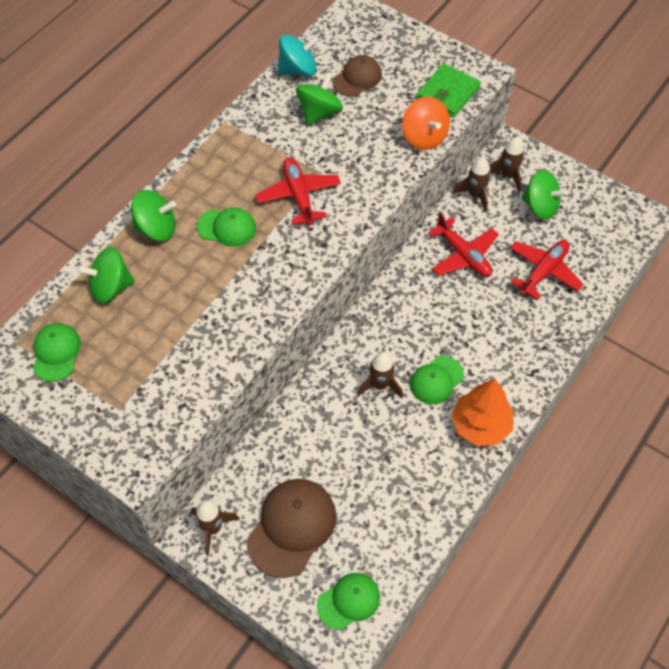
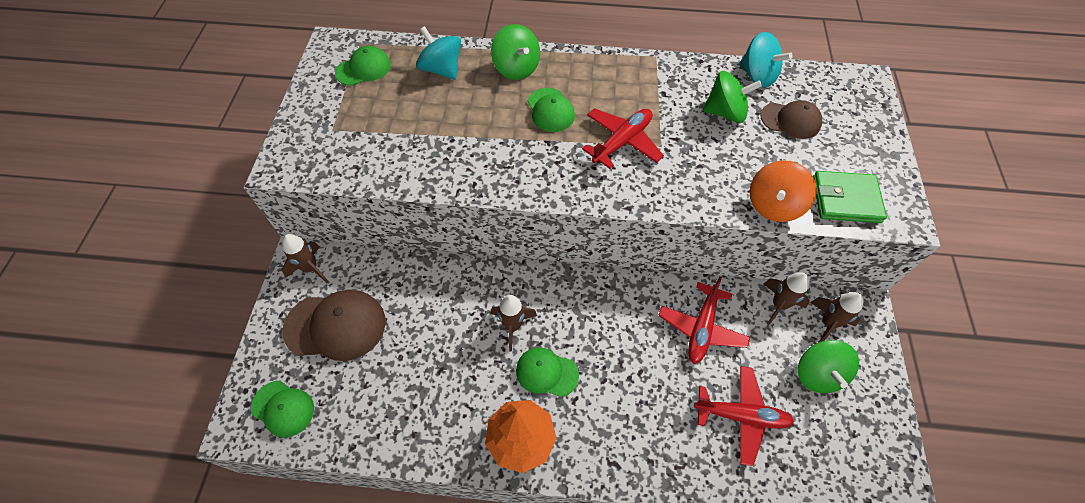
camera: 60 degrees right, 0 degrees up
green spinning top [77,247,135,304] -> turquoise spinning top [416,26,461,80]

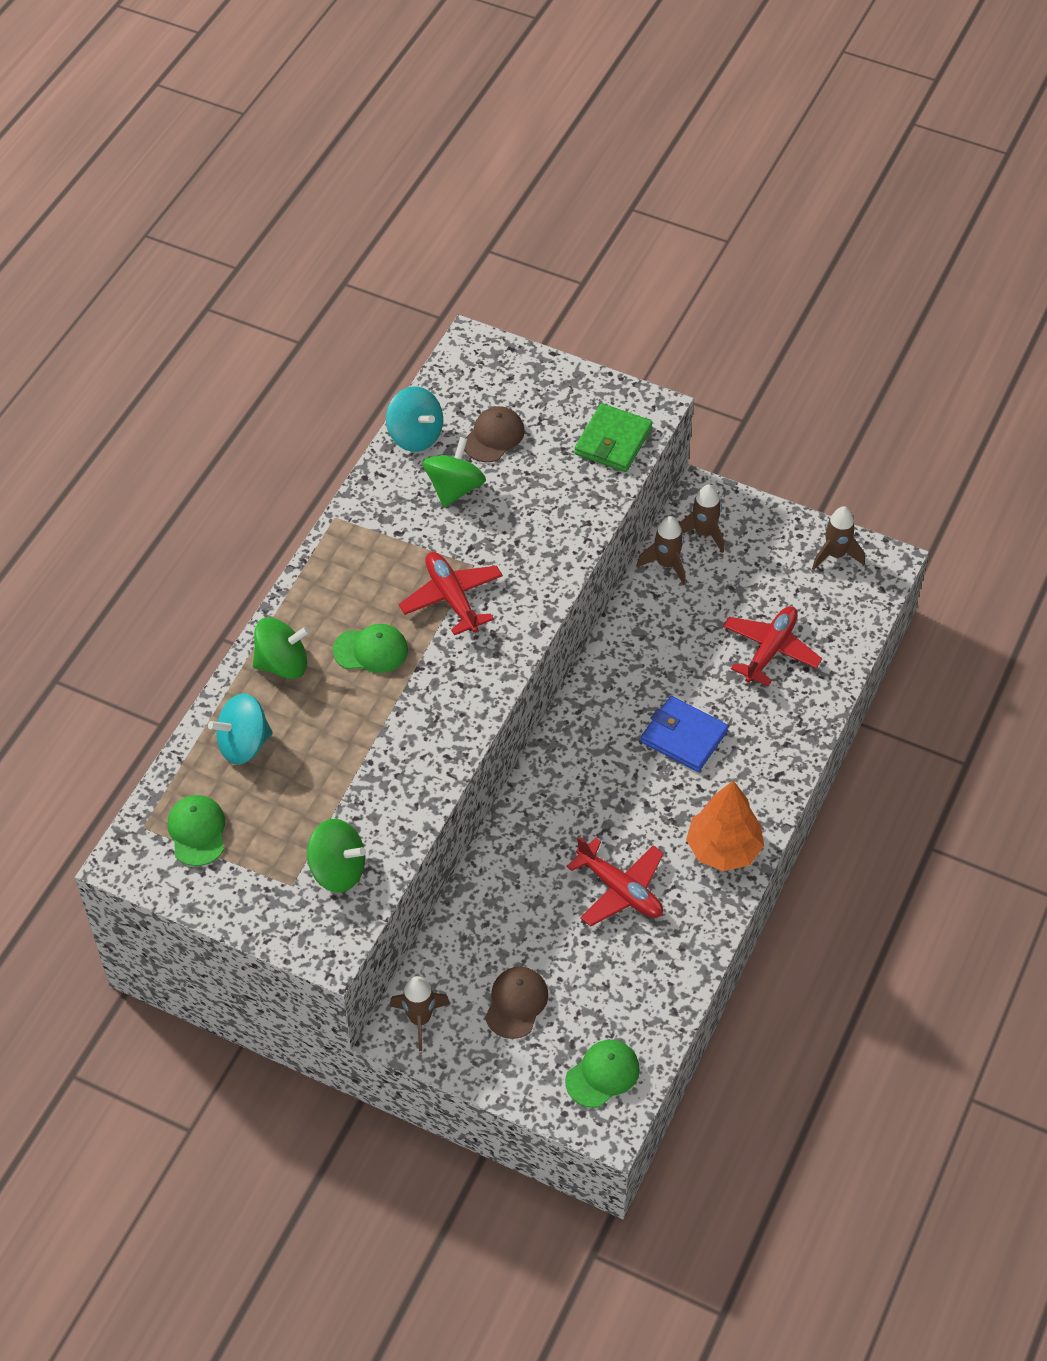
camera: 70 degrees left, 5 degrees down
brown cap [282,290,385,361] -> brown cap [485,967,548,1039], size x0.61
brown rocket [491,295,537,352] -> brown rocket moved to [812,506,865,570]
green cap [516,347,579,397] -> none
red plane [658,276,750,364] -> red plane moved to [566,836,664,926]
turquoise spinning top [739,32,793,87] -> turquoise spinning top turned 75 degrees clockwise [386,386,443,452]
orange spinning top [750,161,817,222] -> none
green spinning top [798,340,859,393] -> green spinning top moved to [307,819,366,893]
none -> blue wallet [641,696,728,772]

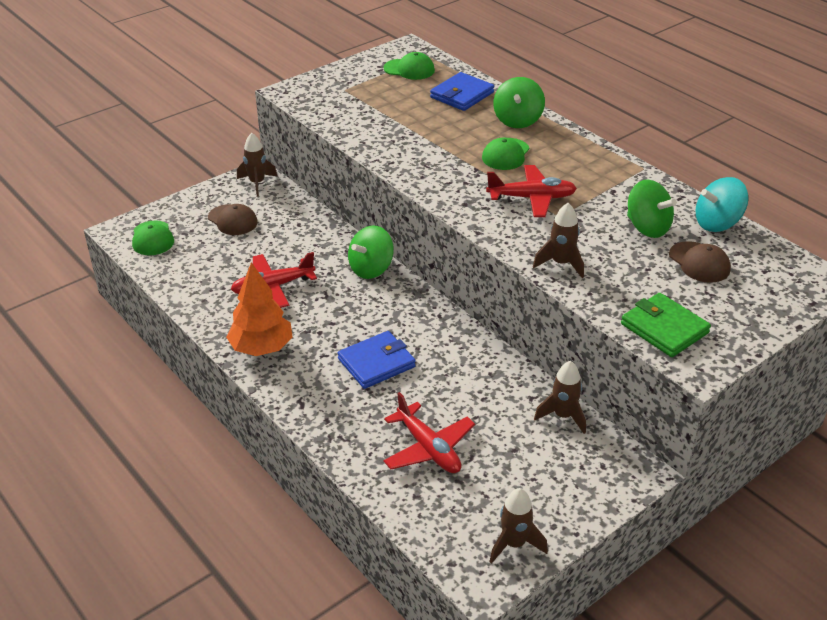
camera: 115 degrees right, 15 degrees down
turquoise spinning top [208,693,273,765] -> blue wallet [430,72,494,111]
green spinning top [307,819,366,893] -> green spinning top moved to [348,226,394,279]
brown rocket [679,484,724,553] -> brown rocket moved to [533,203,584,278]

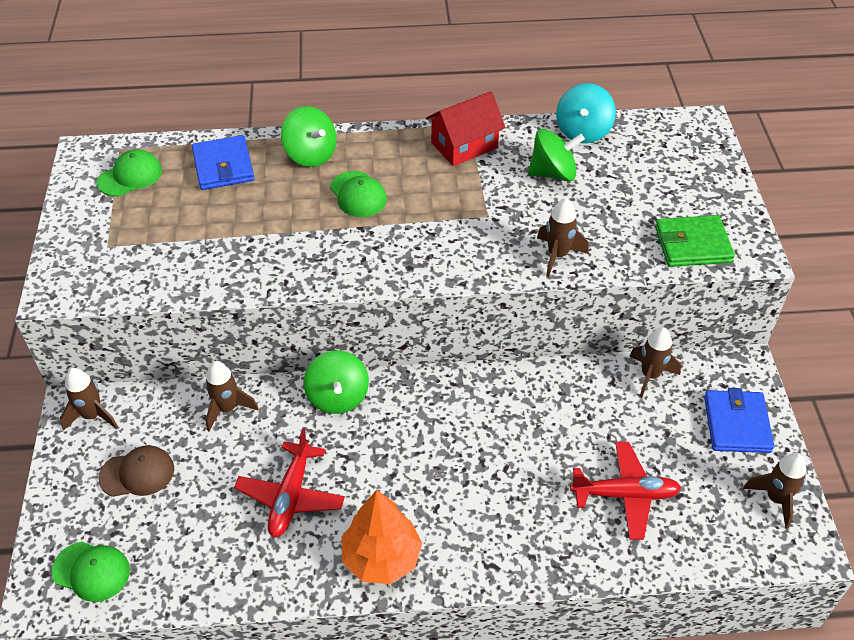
camera: 55 degrees left, 10 degrees up
blue wallet [338,331,416,389] -> blue wallet moved to [704,388,774,453]
red plane [486,165,577,217] -> none
brown cap [669,241,731,283] -> none
none -> brown rocket [205,361,258,431]
none -> red house [426,91,505,166]

